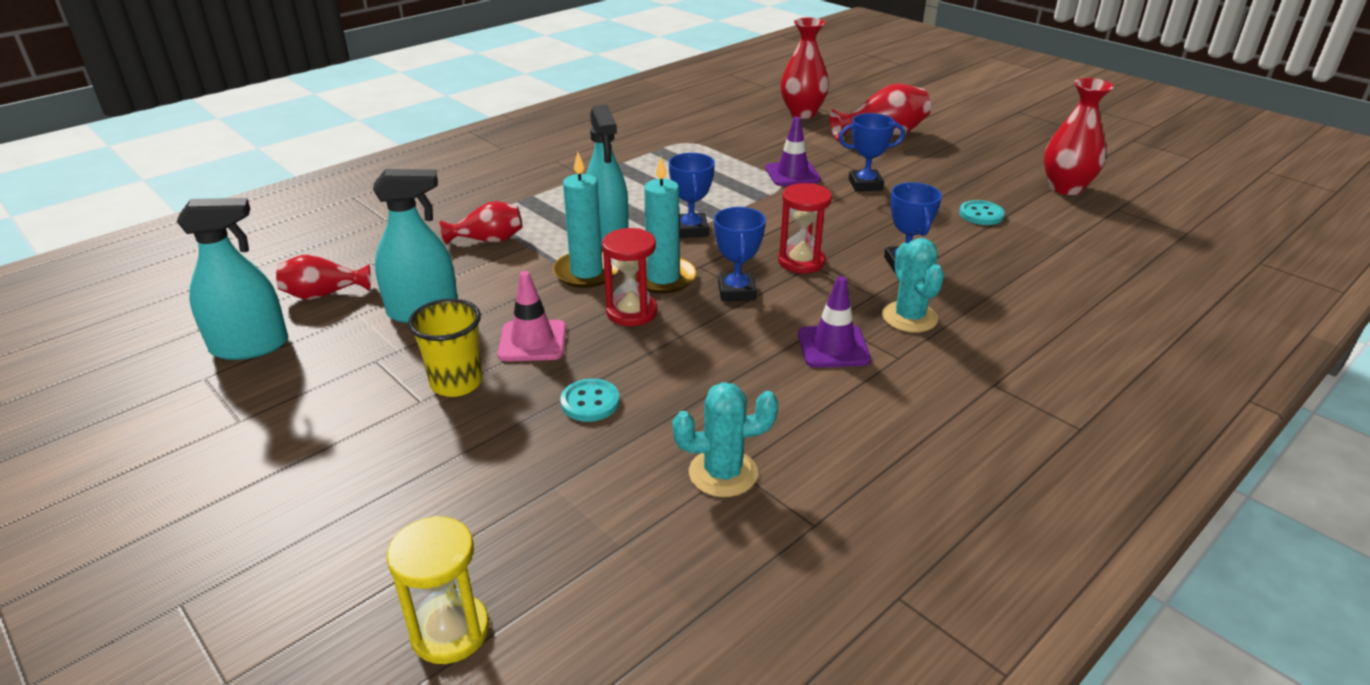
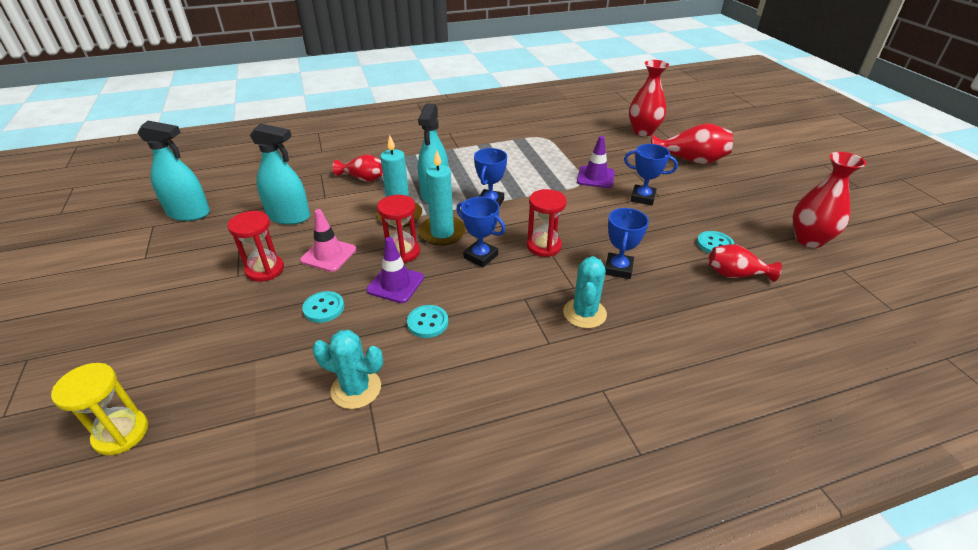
camera: 25 degrees right, 5 degrees up
red vase [276,254,371,300] -> red vase moved to [708,244,782,282]
yellow cup [408,299,483,397] -> red hourglass [227,211,284,282]
blue trophy [714,207,766,301] -> blue trophy turned 75 degrees counterclockwise [456,197,506,267]
purple traffic cone [798,276,871,368] -> purple traffic cone moved to [366,237,424,303]
none -> turquoise button [407,305,448,338]

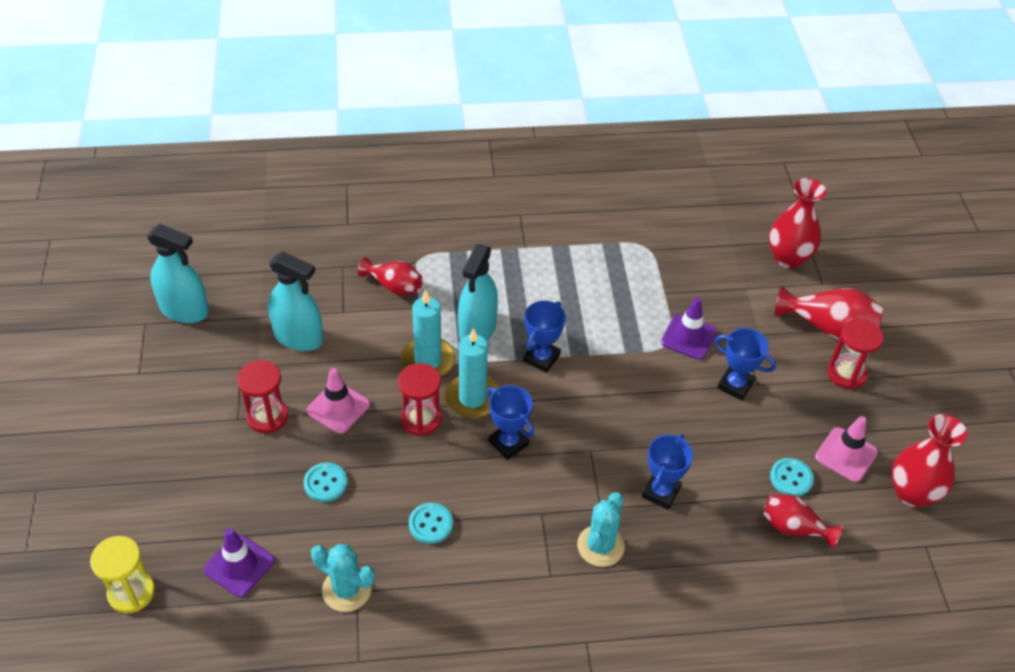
camera: 10 degrees right, 10 degrees up
purple traffic cone [366,237,424,303] -> purple traffic cone moved to [203,528,275,597]
red hourglass [527,189,567,257] -> red hourglass moved to [827,319,884,389]
none -> pink traffic cone [815,416,878,482]

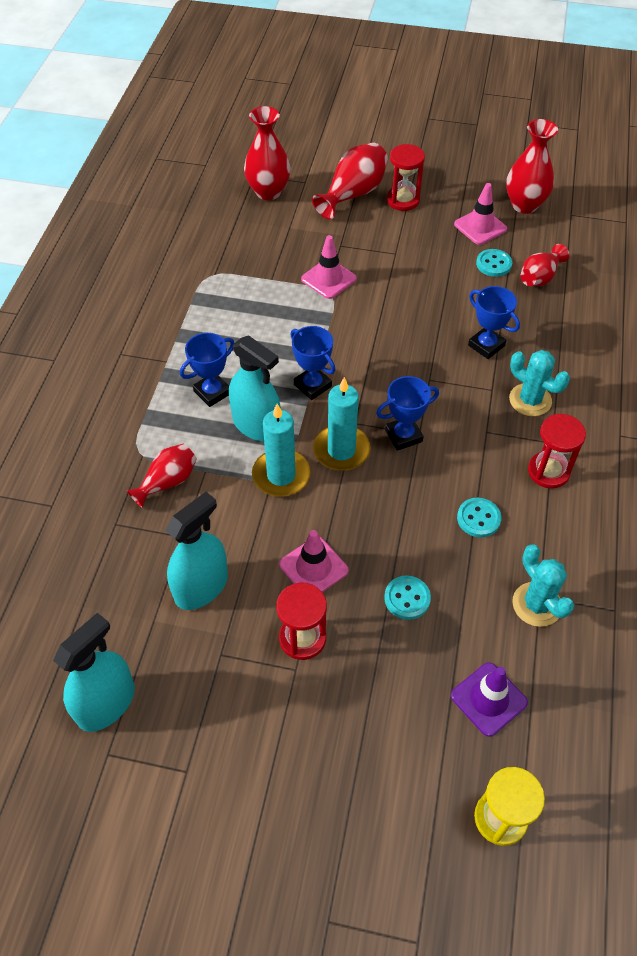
camera: 70 degrees left, 5 degrees up
turquoise cactus [311,544,375,612] -> turquoise cactus turned 75 degrees counterclockwise [512,544,574,627]
red hourglass [398,363,442,436] -> red hourglass moved to [528,414,586,489]
purple traffic cone [661,297,717,360] -> pink traffic cone [301,235,357,299]
blue trophy [714,328,776,400] -> blue trophy moved to [180,333,234,407]

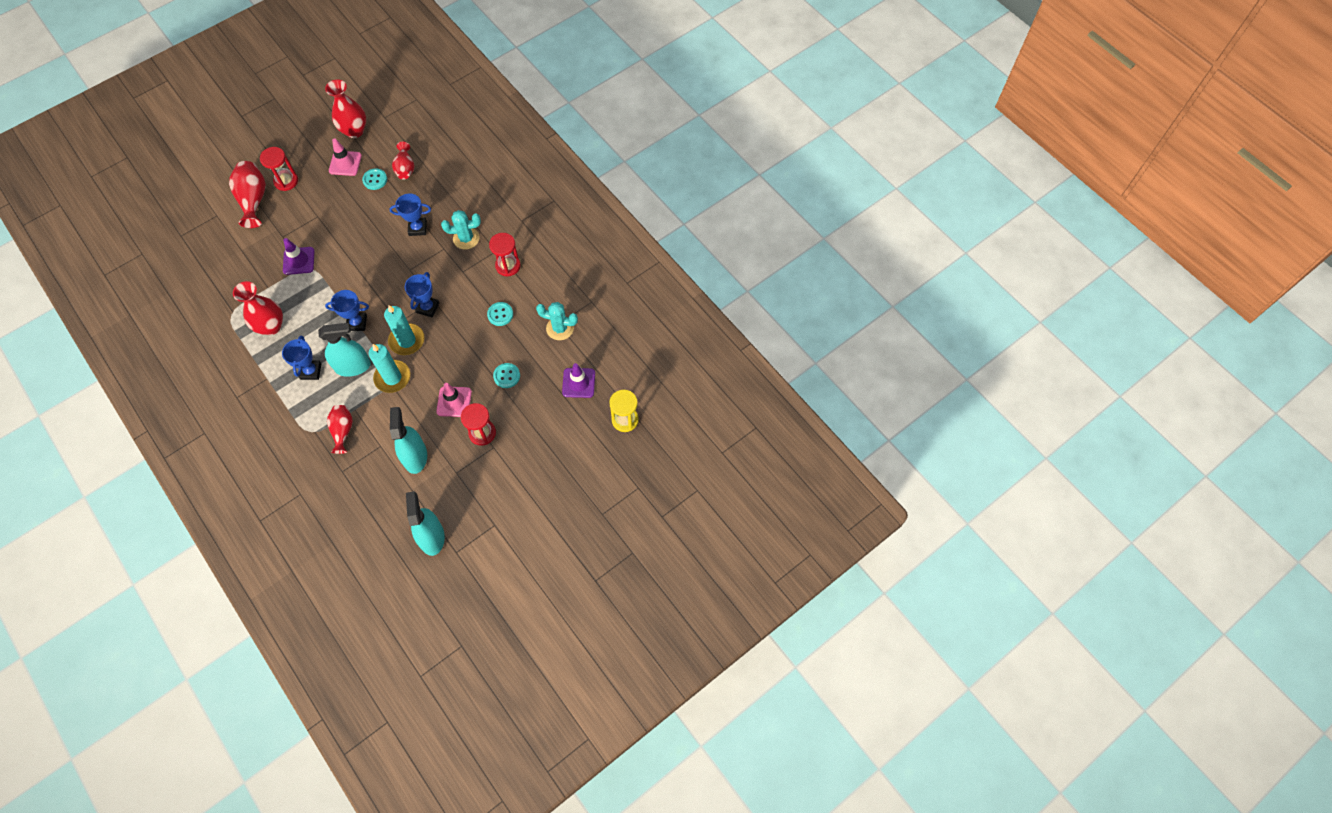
camera: 50 degrees left, 10 degrees up
red vase [244,106,291,200] -> red vase moved to [233,281,283,335]
pink traffic cone [301,235,357,299] -> purple traffic cone [283,238,314,275]

